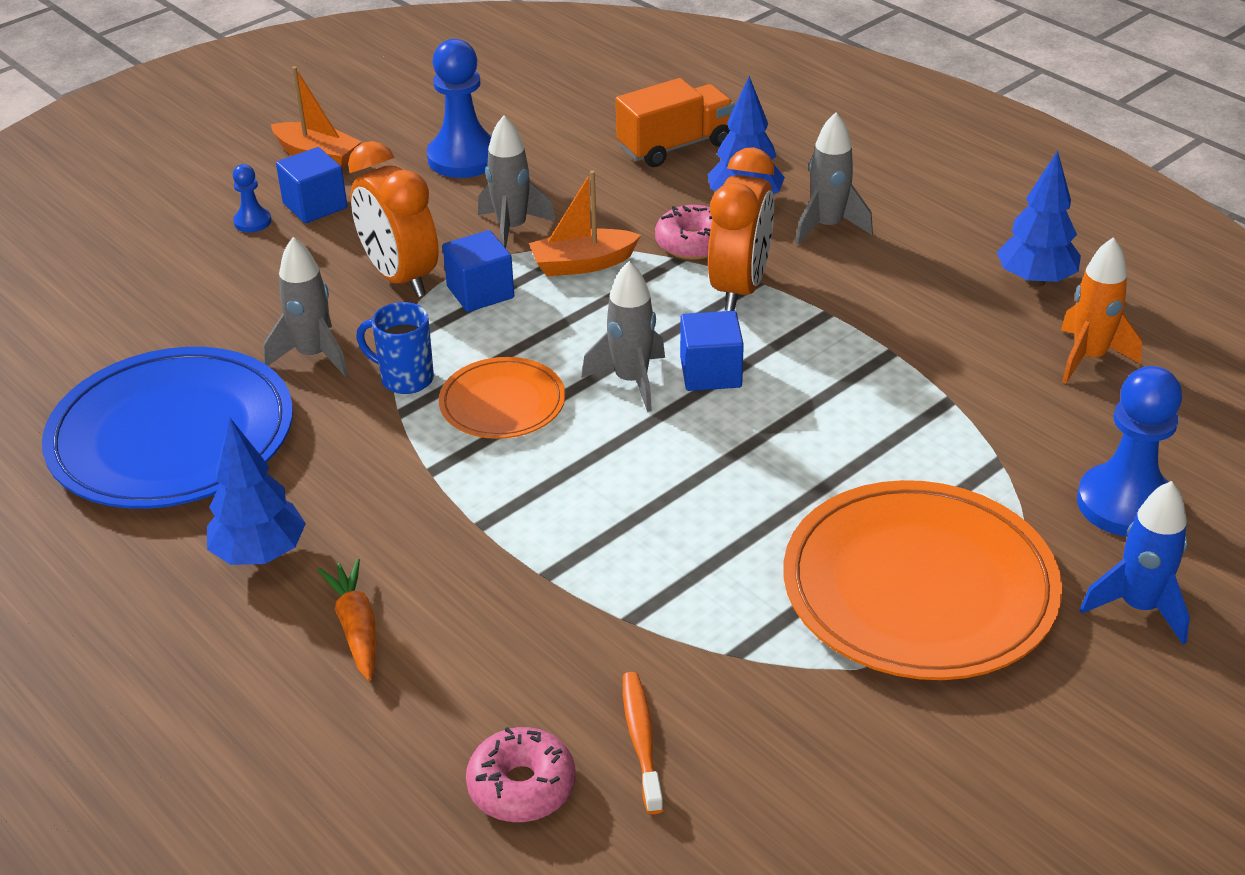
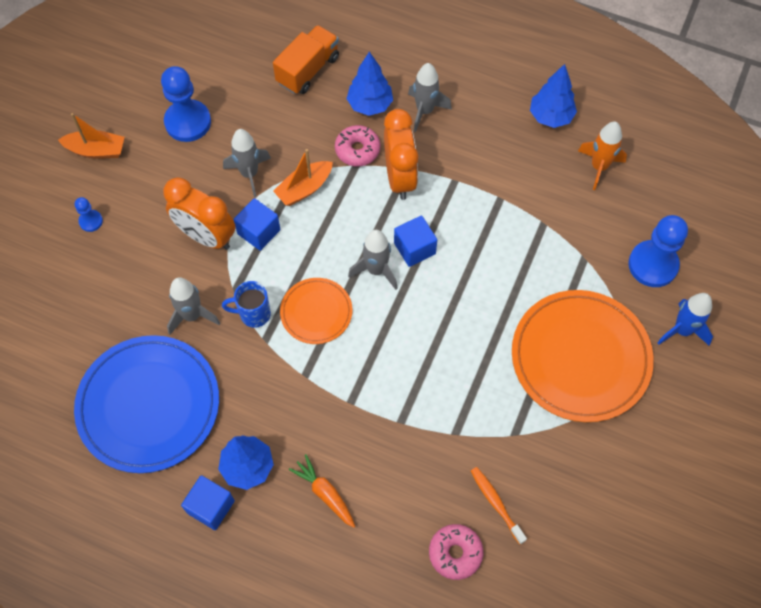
camera: 25 degrees left, 25 degrees up
blue cube [276,147,347,223] -> blue cube moved to [181,475,235,530]

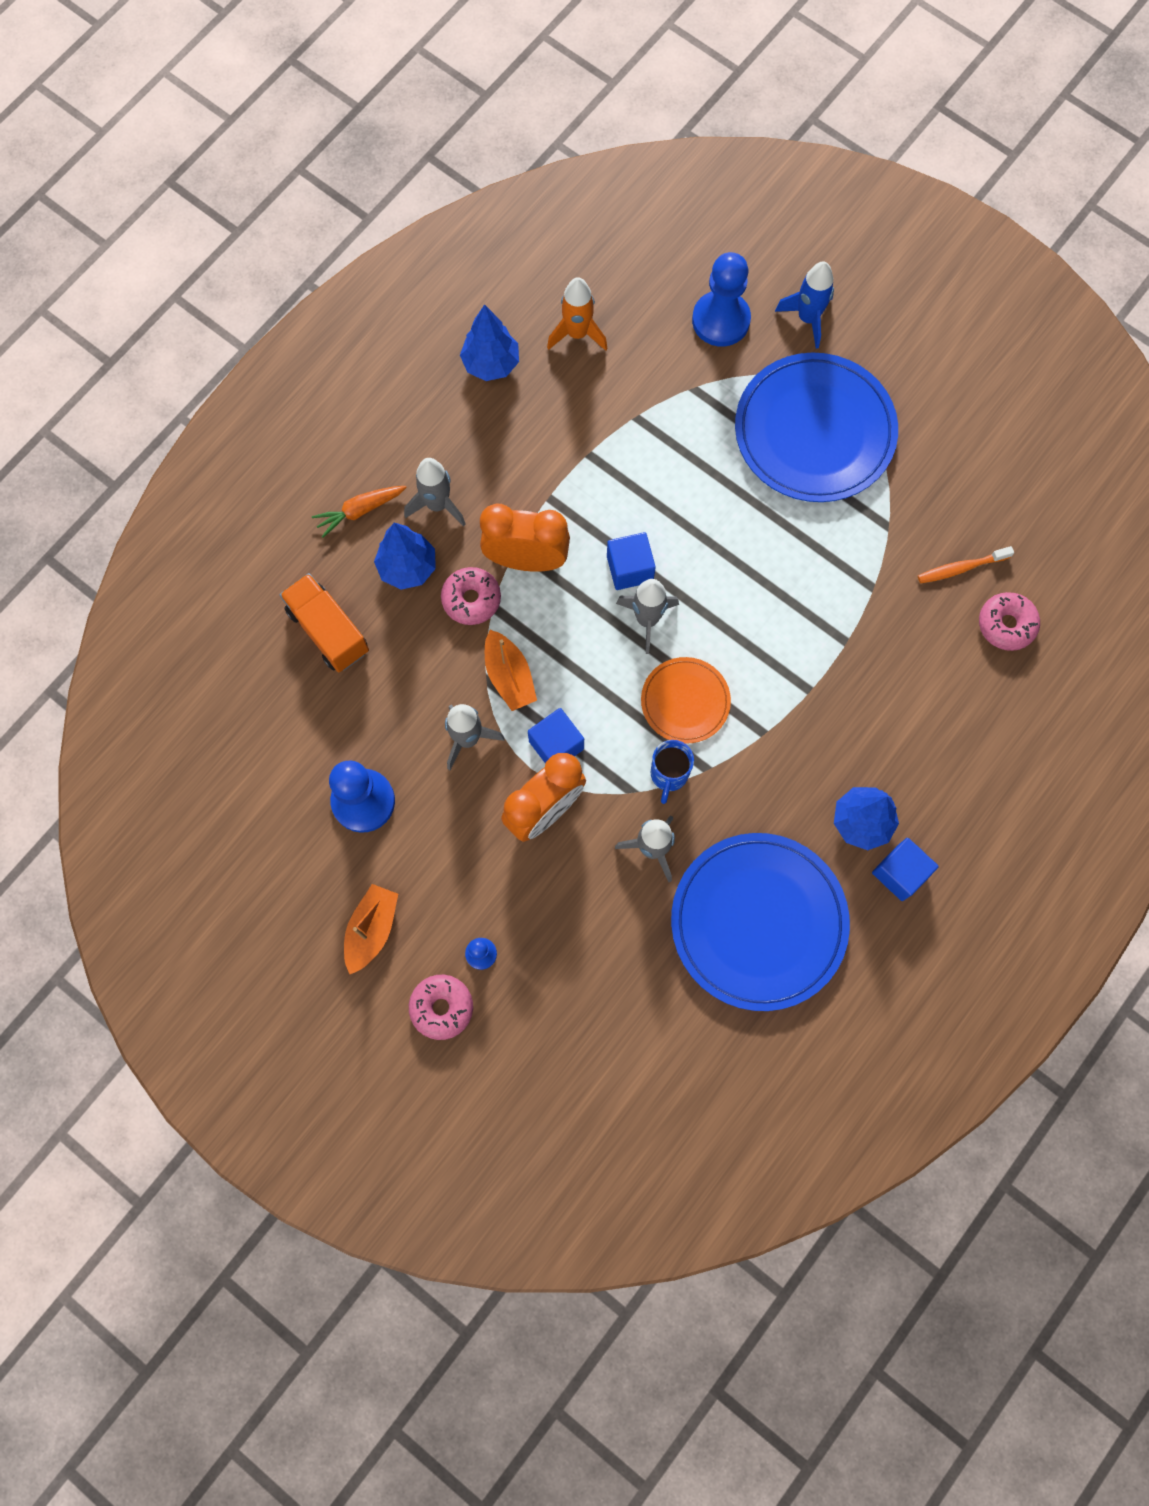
camera: 75 degrees left, 10 degrees up
orange carrot [289,454,355,528] -> orange carrot moved to [312,486,407,538]
orange plate [512,290,654,422] -> blue plate [735,353,898,502]
none -> pink donut [409,975,473,1040]

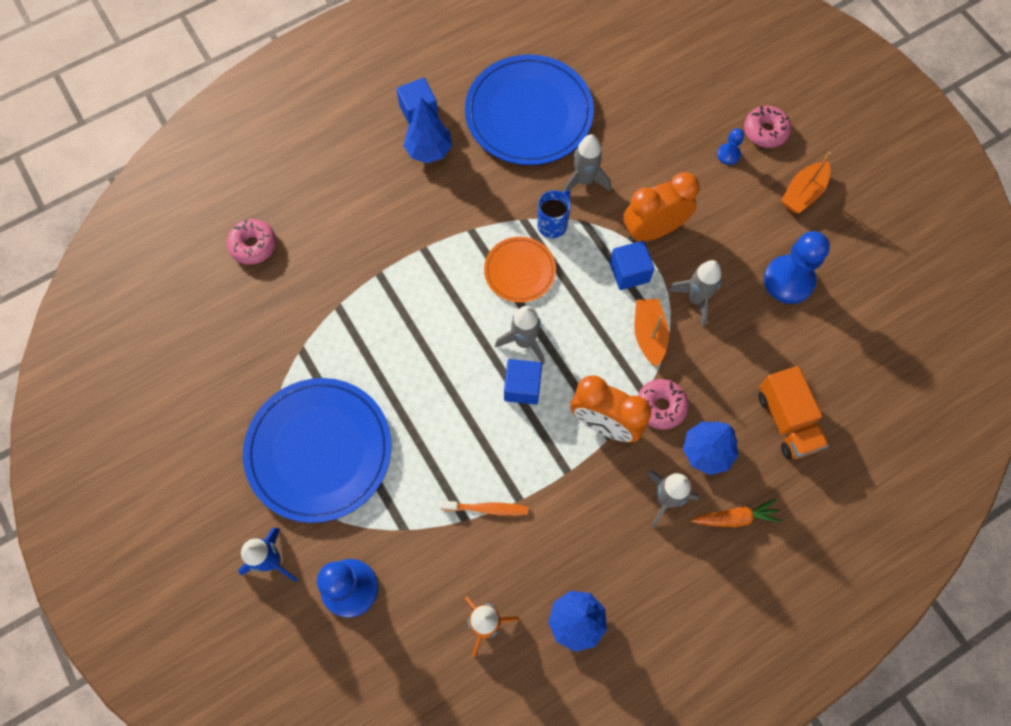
camera: 160 degrees left, 5 degrees down
orange toothbrush [918,546,1014,583] -> orange toothbrush moved to [440,501,528,516]

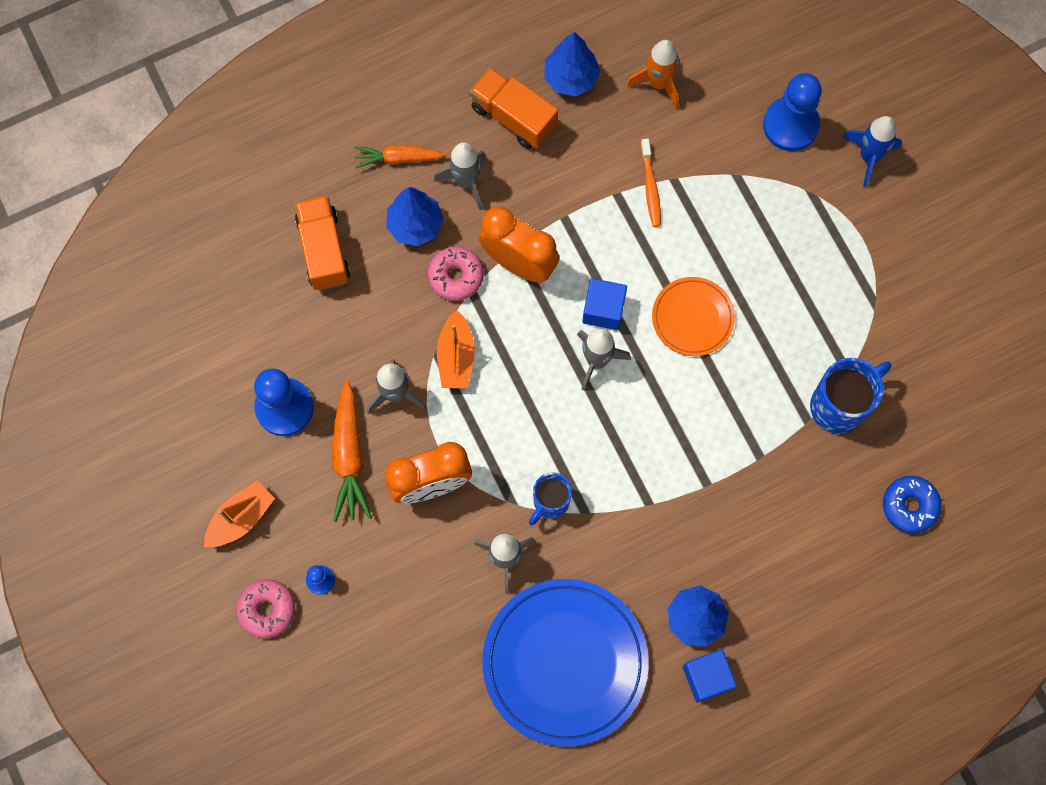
camera: 175 degrees left, 5 degrees up
pink donut [227,219,276,265] -> blue donut [883,476,941,533]
blue plate [243,378,391,523] -> none
orange toothbrush [440,501,528,516] -> orange toothbrush turned 105 degrees counterclockwise [640,139,661,227]
orange plate [484,237,556,302] -> orange plate moved to [652,277,735,356]
blue cube [610,241,655,290] -> none
none -> orange carrot [331,380,372,522]
none -> orange truck [469,68,558,149]
none -> blue mug [810,358,891,434]

